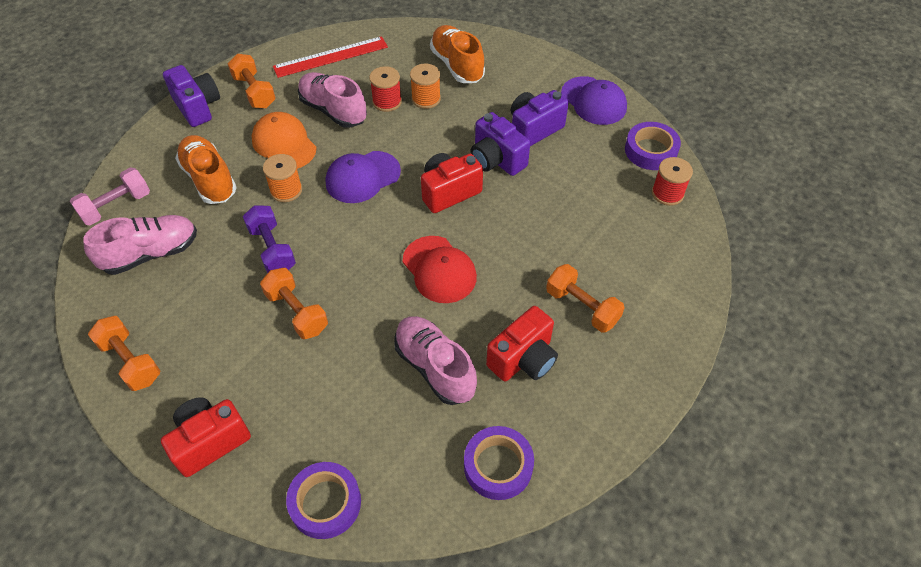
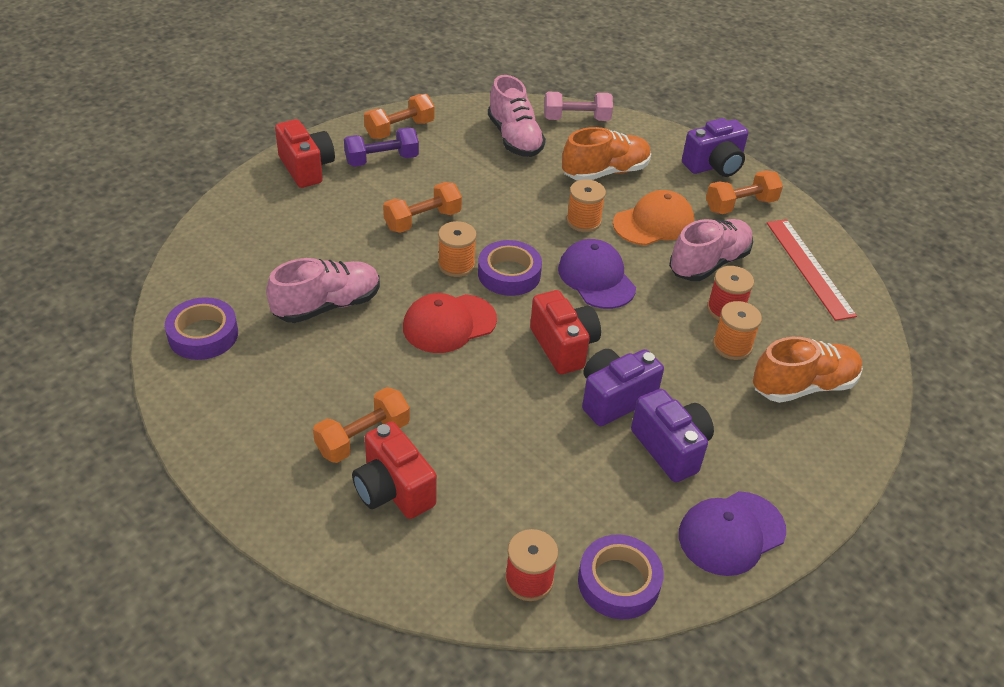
camera: 95 degrees right, 10 degrees down
pink dumbbell [70,168,150,225] -> pink dumbbell turned 60 degrees counterclockwise [544,92,613,121]
purple dumbbell [243,205,296,273] -> purple dumbbell moved to [344,127,419,167]
purple tape [286,462,361,539] -> purple tape moved to [478,240,542,296]
red camera [486,306,558,381] -> red camera moved to [352,422,437,519]
none -> orange spool [438,221,477,277]

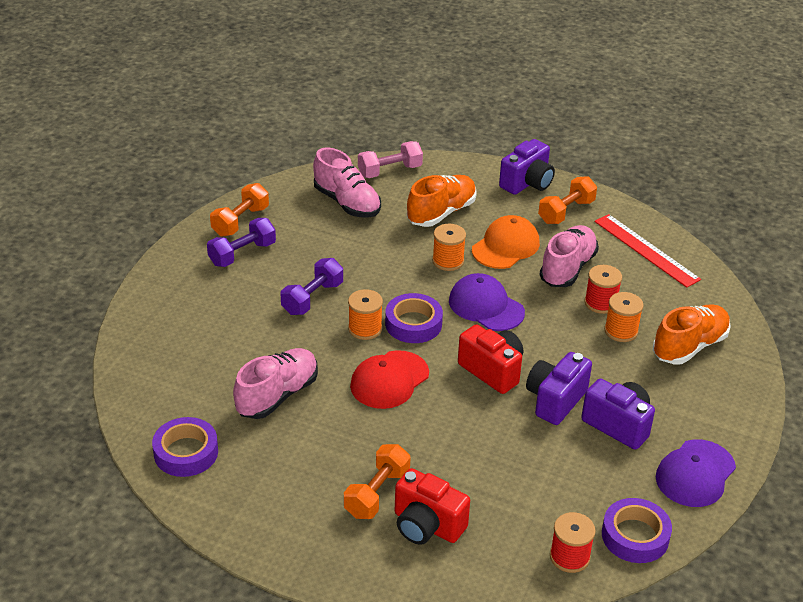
camera: 20 degrees left, 5 degrees down
red camera [275,119,335,188] -> none
orange dumbbell [383,182,462,233] -> purple dumbbell [281,258,343,315]

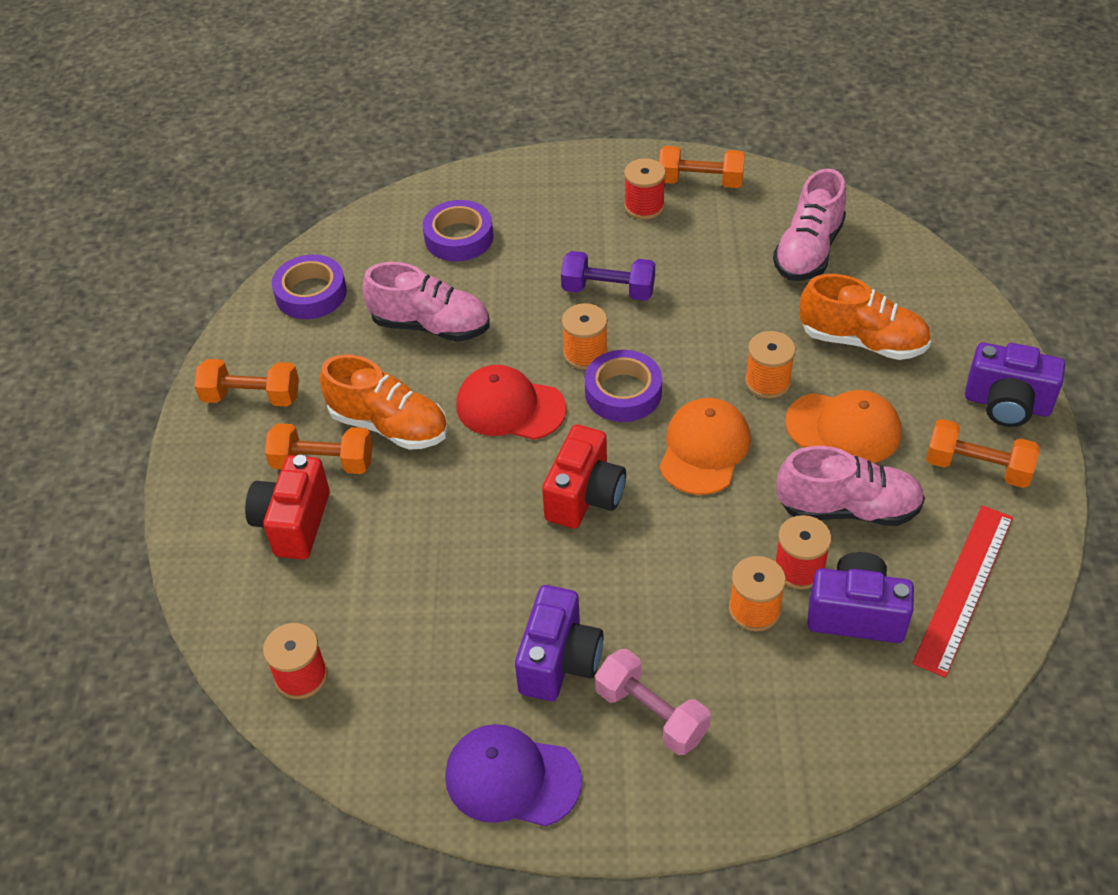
camera: 70 degrees right, 10 degrees up
purple dumbbell [207,218,276,267] -> red spool [624,158,666,220]
pink dumbbell [358,141,423,178] -> pink dumbbell moved to [595,649,711,755]
purple cap [449,273,525,331] -> orange cap [659,398,751,495]
purple camera [526,352,592,425] -> purple camera moved to [807,552,914,643]
purple tape [602,498,672,563] -> purple tape moved to [423,200,493,261]
orange shoe [653,304,731,365] -> orange shoe moved to [320,354,448,450]
none -> orange dumbbell [195,359,299,406]

